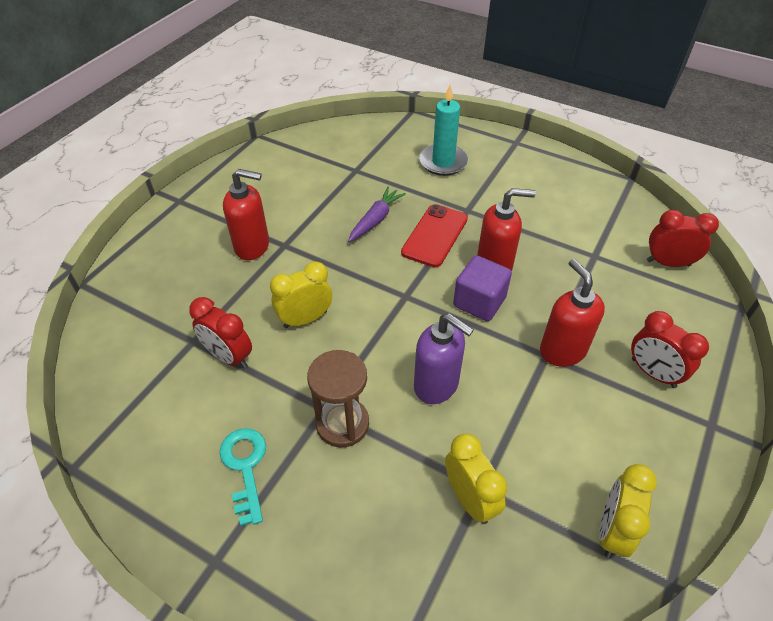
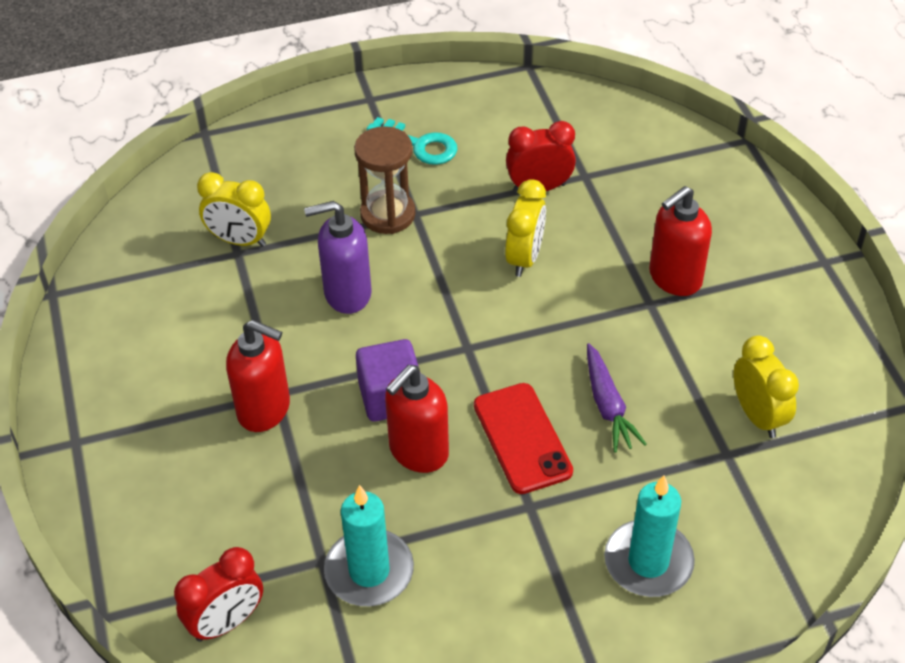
camera: 135 degrees right, 0 degrees up
yellow clock [599,464,657,558] -> yellow clock moved to [733,336,799,438]
red clock [631,311,709,388] -> none
none -> turquoise candle [324,485,414,606]

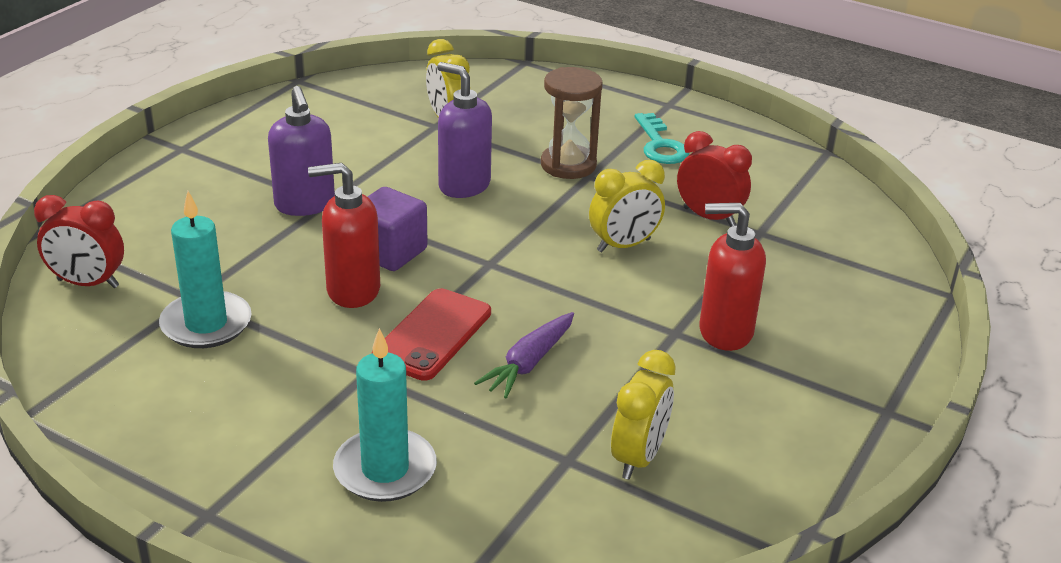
camera: 45 degrees right, 15 degrees down
red soap dispenser [226,320,290,432] -> purple soap dispenser [268,86,335,216]

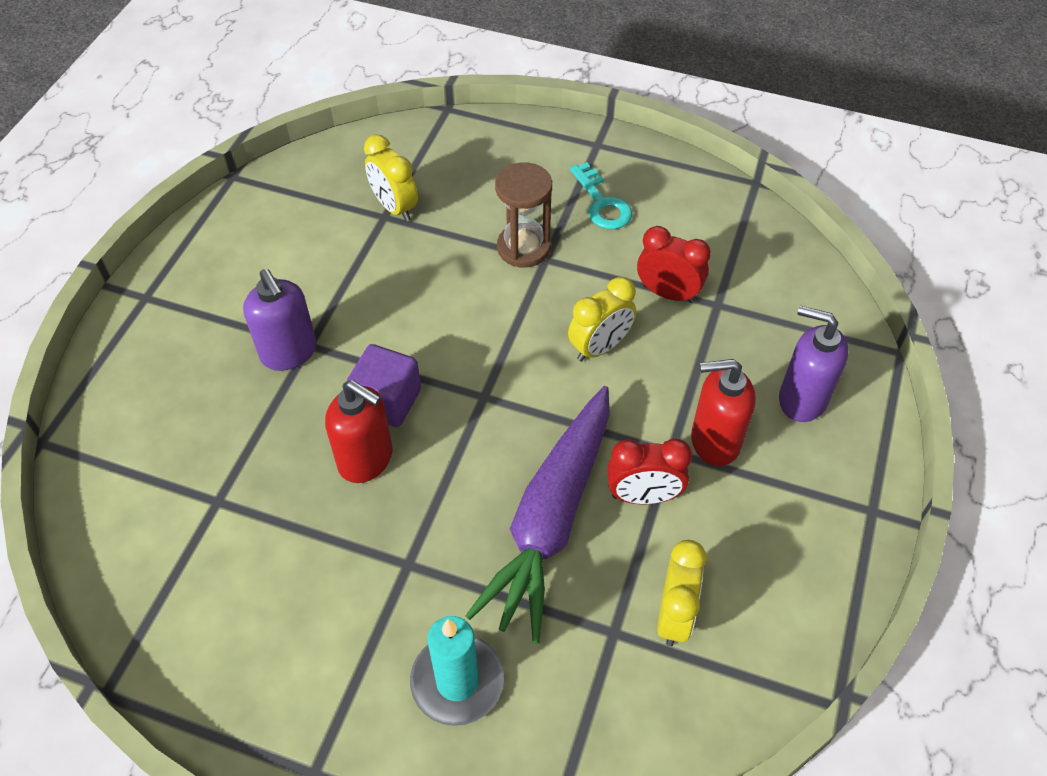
camera: 10 degrees left, 20 degrees up
red clock [34,195,124,288] -> red clock moved to [607,438,692,505]
turquoise candle [159,191,252,348] -> none
red soap dispenser [308,163,380,308] -> red soap dispenser turned 135 degrees counterclockwise [325,380,393,483]
red phone [372,288,491,381] -> none
purple soap dispenser [437,62,492,198] -> purple soap dispenser moved to [779,306,849,422]
purple carrot [474,312,574,398] -> purple carrot [465,386,610,644], size x2.08

